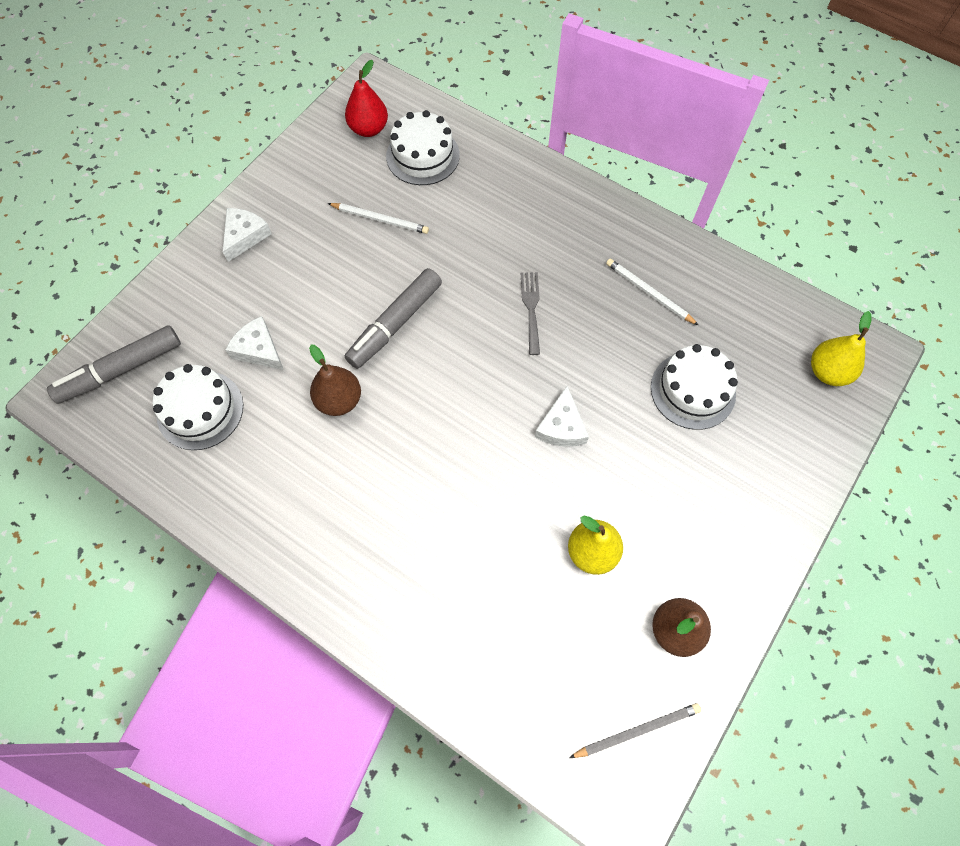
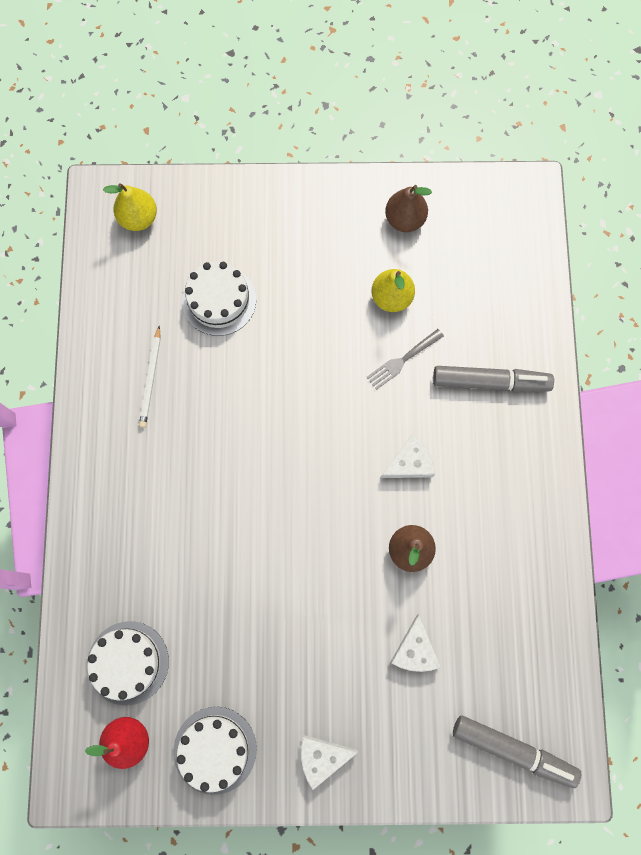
camera: 125 degrees left, 10 degrees up
white cake [153,364,243,450] -> white cake moved to [173,707,257,795]
white pencil [327,203,429,234] -> none
grey marker [345,268,442,369] -> grey marker moved to [433,366,554,392]
grey fork [520,272,540,355] -> grey fork moved to [367,329,444,390]
white cheese [535,386,589,447] -> white cheese moved to [381,434,435,478]
grey pencil [569,703,701,758] -> none

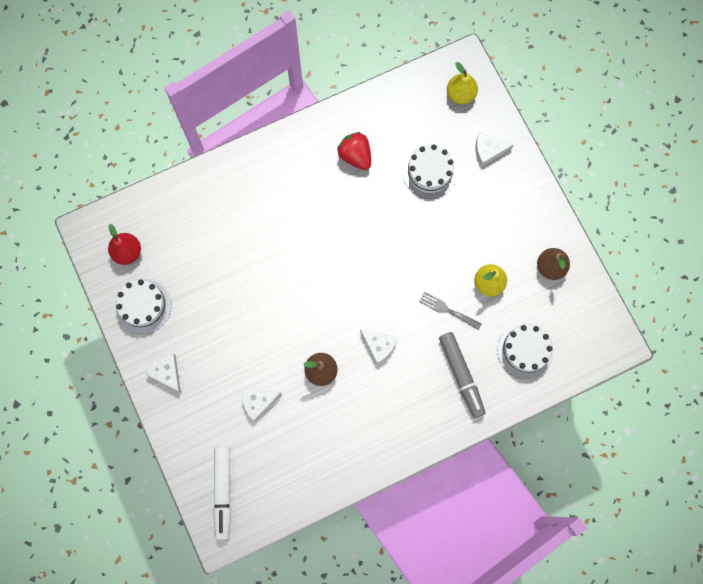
camera: 65 degrees right, 0 degrees up
white cake [87,621,169,706] -> white cake moved to [497,323,554,379]
white pencil [139,326,161,428] -> red strawberry [337,132,371,170]
grey marker [453,715,581,788] -> white marker [213,446,231,540]
none -> white cheese [475,132,513,167]

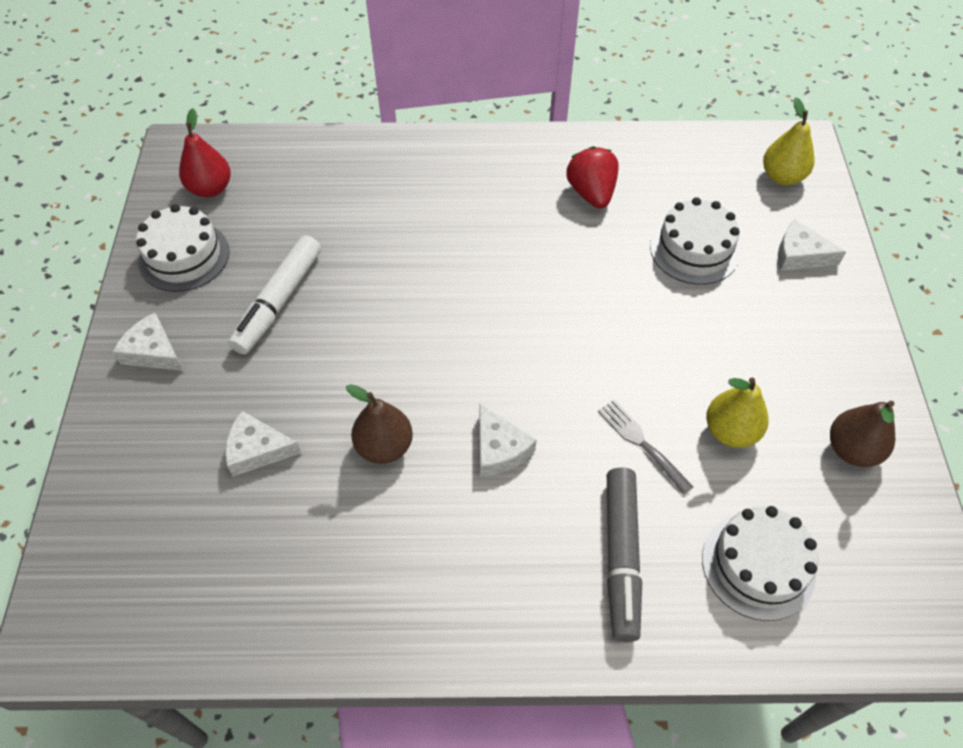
camera: 25 degrees right, 20 degrees down
white cheese [145,354,181,393] -> white cheese turned 45 degrees counterclockwise [113,313,183,371]
white marker [213,446,231,540] -> white marker moved to [228,235,321,355]

